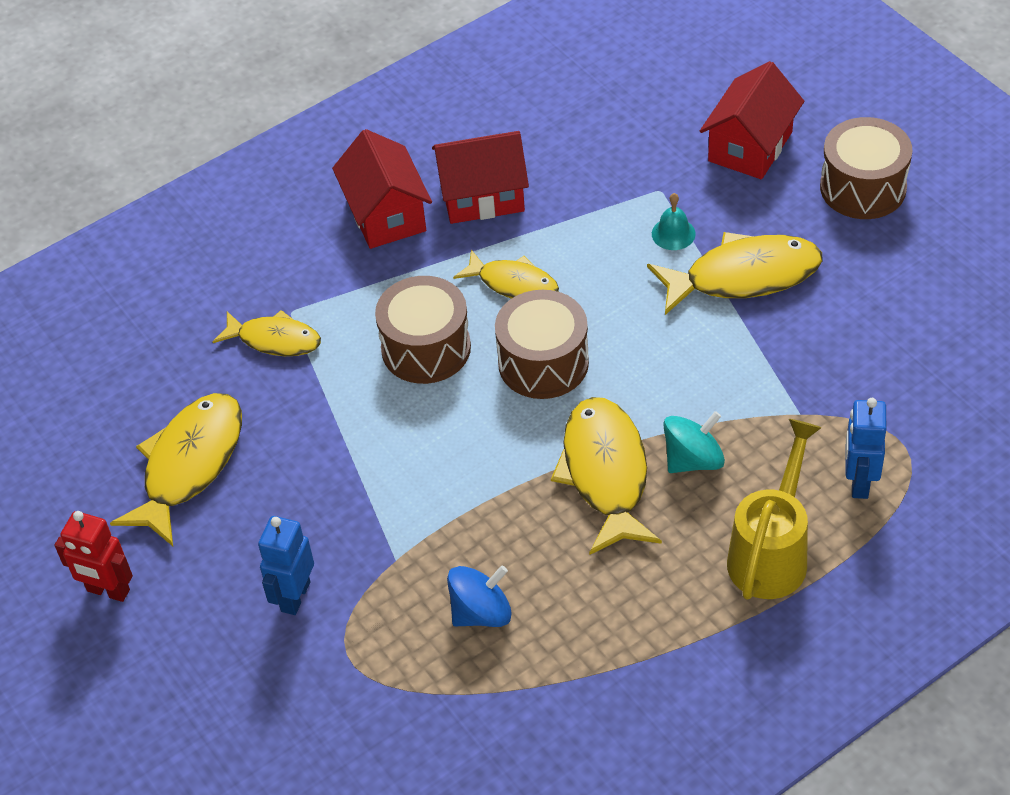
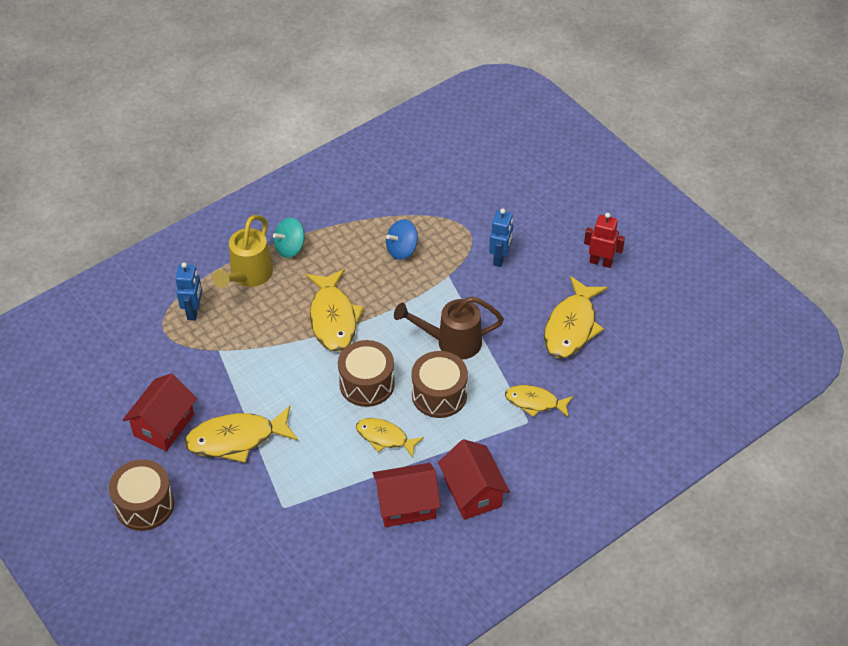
camera: 175 degrees right, 0 degrees up
turquoise bell [652,193,696,250] -> none
turquoise spinning top [663,411,725,473] -> turquoise spinning top moved to [273,217,305,258]
red house [700,61,804,179] -> red house moved to [123,373,197,451]
none -> brown watering can [394,296,504,360]

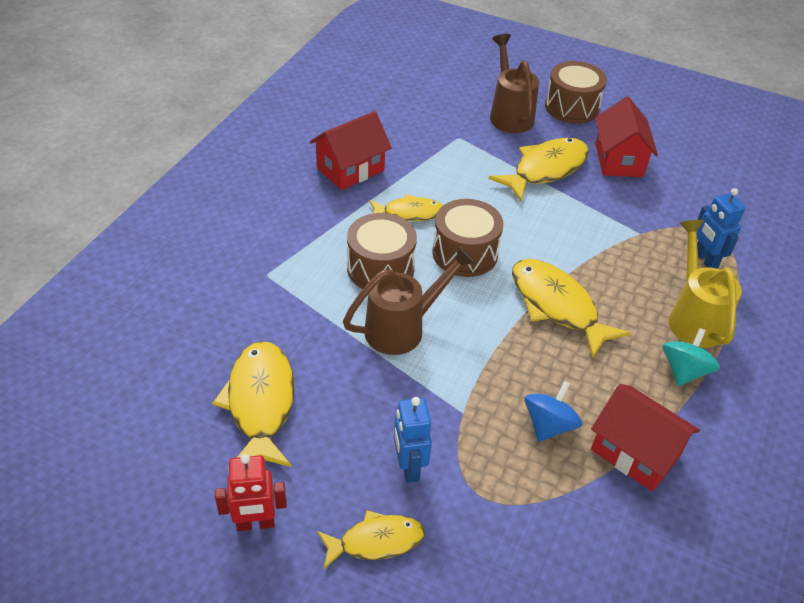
camera: 150 degrees right, 5 degrees down
red house [438,439,510,520] -> red house moved to [591,384,700,491]
yellow fish [505,385,573,418] -> yellow fish moved to [317,510,425,569]
none -> brown watering can [490,34,539,133]

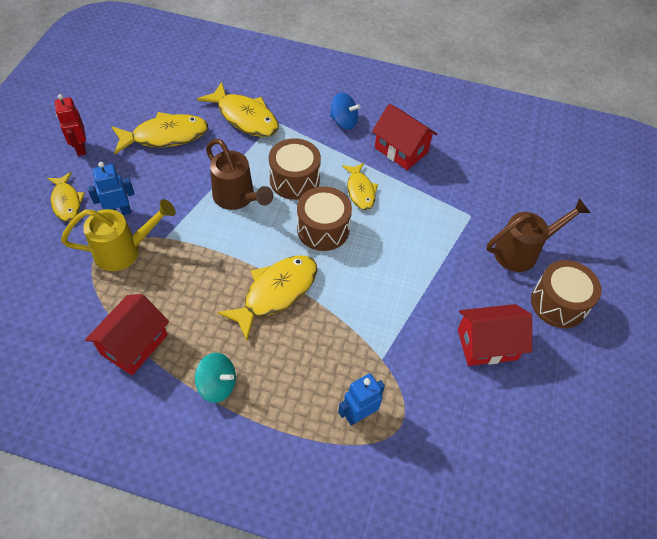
camera: 80 degrees right, 10 degrees up
yellow fish [488,138,589,201] -> yellow fish moved to [197,81,279,137]
blue spinning top [525,381,582,442] -> blue spinning top moved to [330,92,361,130]
yellow watering can [669,220,742,348] -> yellow watering can moved to [61,199,176,271]

